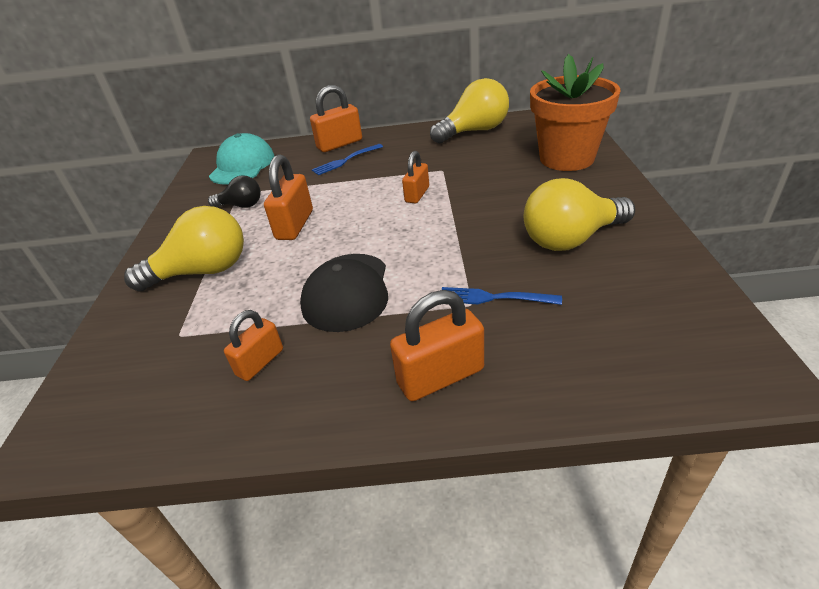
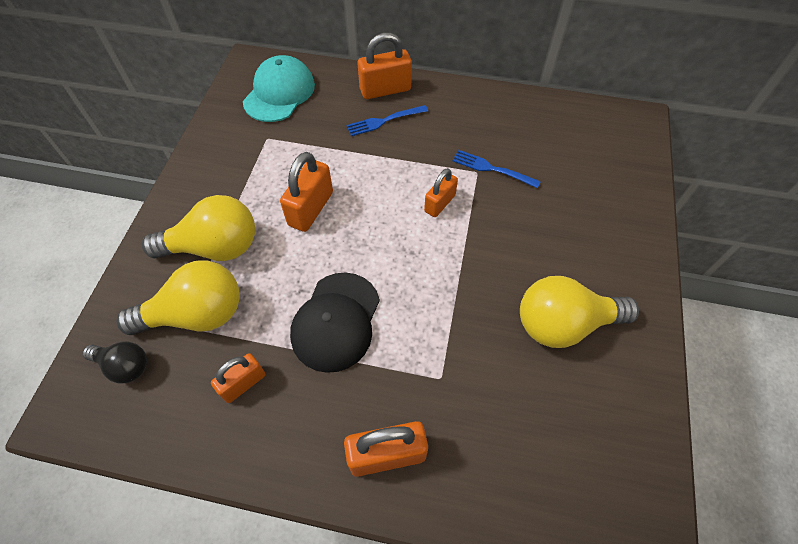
camera: 10 degrees right, 20 degrees up
black light bulb [208,175,261,208] -> black light bulb moved to [82,342,147,384]
yellow light bulb [430,78,509,144] -> yellow light bulb moved to [117,261,240,335]
blue fork [442,287,562,305] -> blue fork moved to [453,150,541,188]
orange flower pot [530,54,620,171] -> none

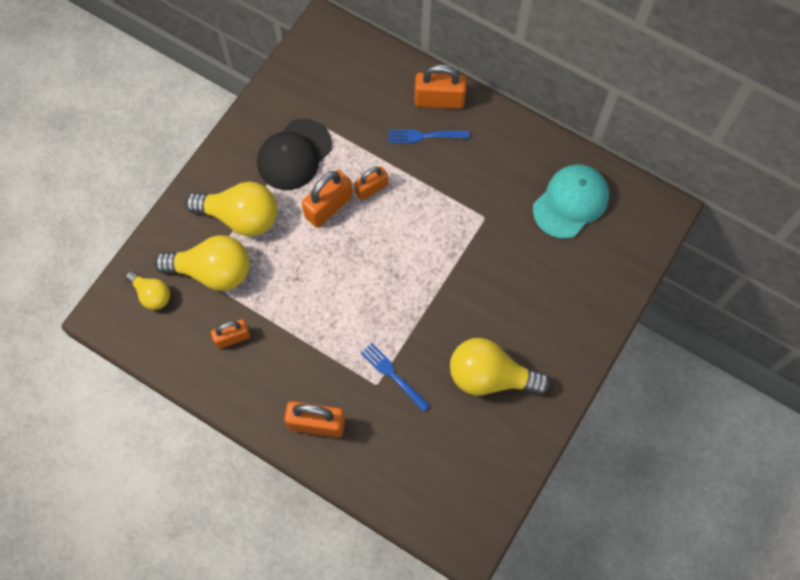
camera: 20 degrees right, 10 degrees up
black light bulb [82,342,147,384] -> yellow light bulb [125,271,170,310]
turquoise cap [243,55,315,122] -> turquoise cap moved to [533,164,609,239]
black cap [290,273,380,373] -> black cap moved to [257,119,332,190]
orange padlock [424,168,458,217] -> orange padlock moved to [354,166,388,200]
blue fork [453,150,541,188] -> blue fork moved to [361,343,430,412]

